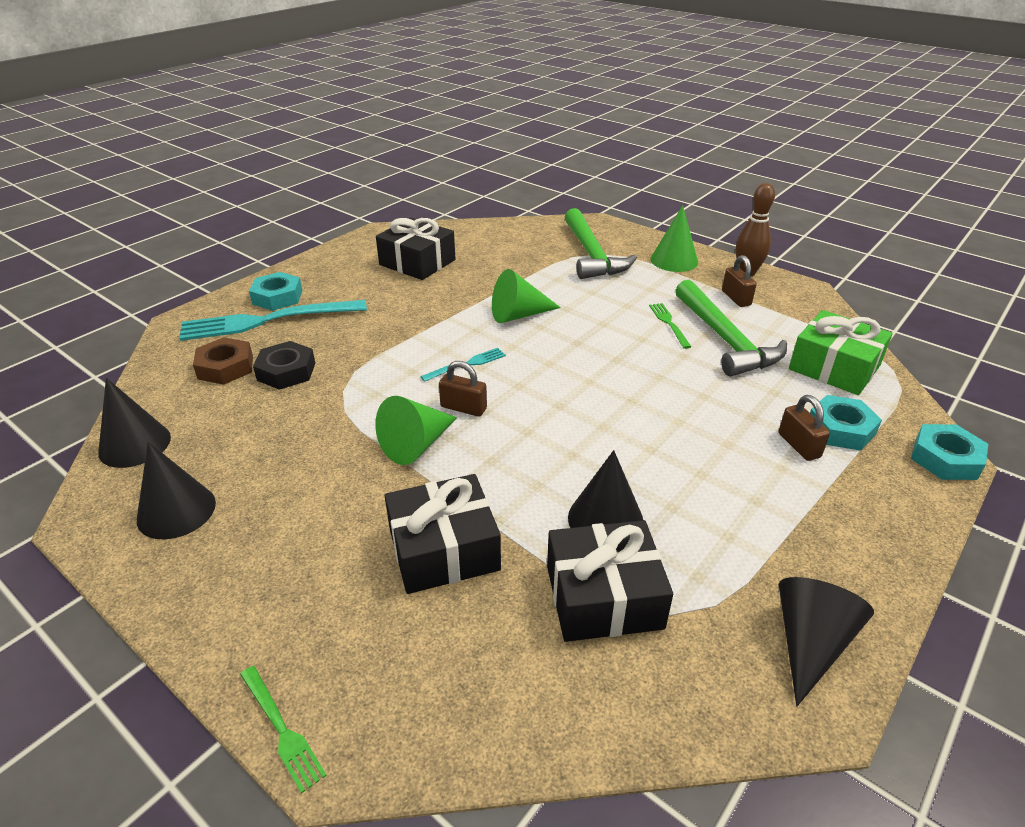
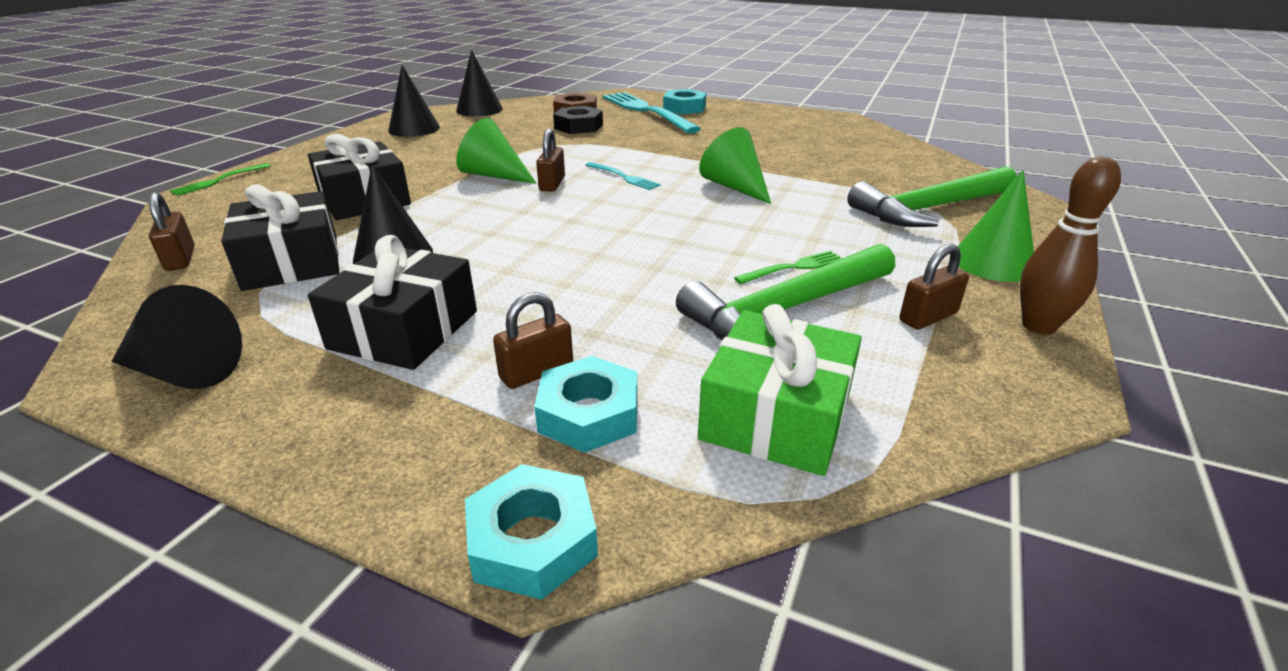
camera: 75 degrees right, 5 degrees down
black gift [376,218,455,280] -> black gift moved to [308,235,477,370]
none -> brown padlock [148,192,195,271]

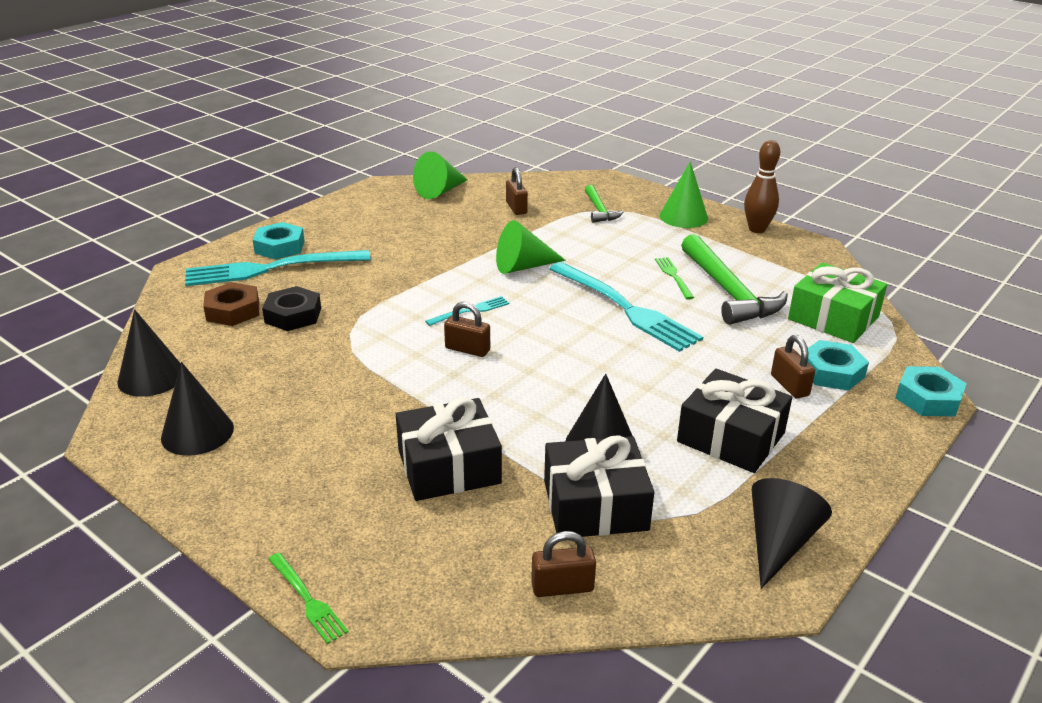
camera: 75 degrees left, 0 degrees up
green cone [456,118,537,184] -> green cone moved to [413,152,468,199]
green hammer [847,166,1017,227] -> green hammer [585,185,624,223], size x0.54
brown padlock [900,244,969,330] -> brown padlock moved to [506,167,528,215]
none -> turquoise fork [549,262,703,352]

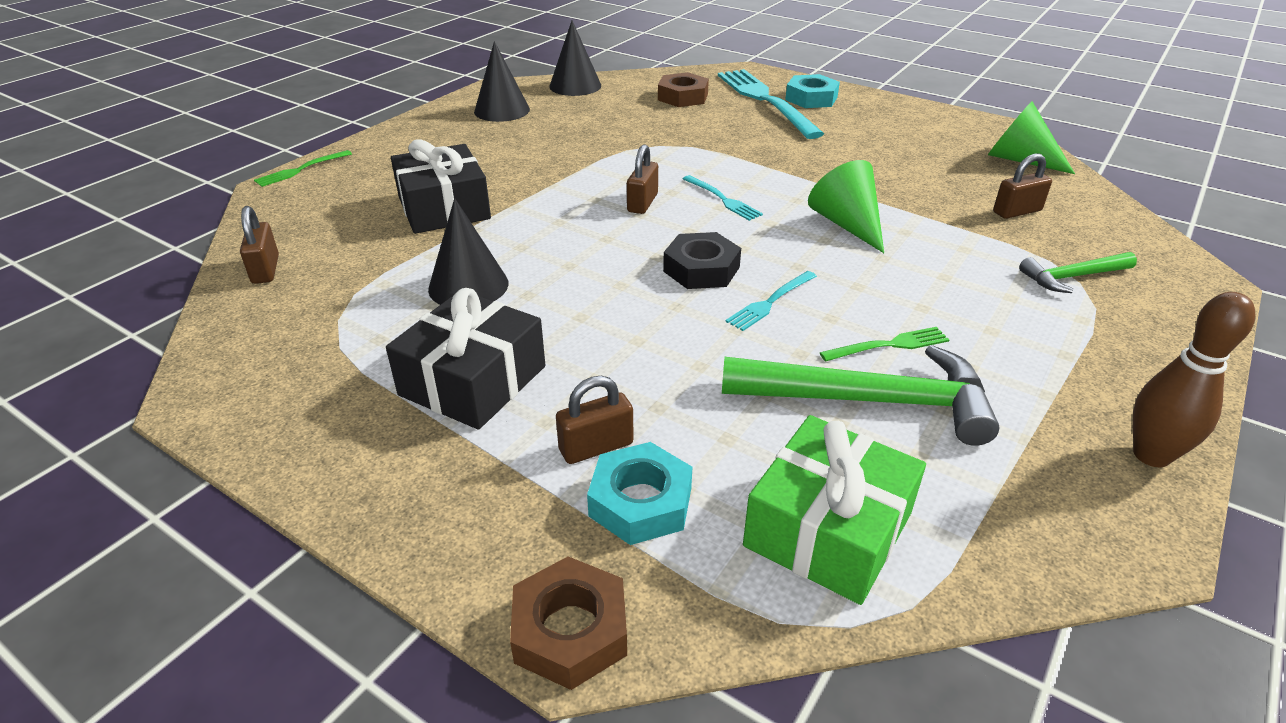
camera: 85 degrees right, 5 degrees up
black nut [262,286,321,331] -> black nut moved to [663,232,741,289]
black gift [544,435,654,537] -> none
turquoise fork [549,262,703,352] -> turquoise fork [725,271,817,331], size x0.46
green cone [660,161,708,228] -> none
green hammer [681,234,788,325] -> green hammer turned 150 degrees counterclockwise [722,345,1000,446]
black cone [752,478,832,589] -> none
turquoise nut [895,366,967,416] -> brown nut [510,556,627,690]

